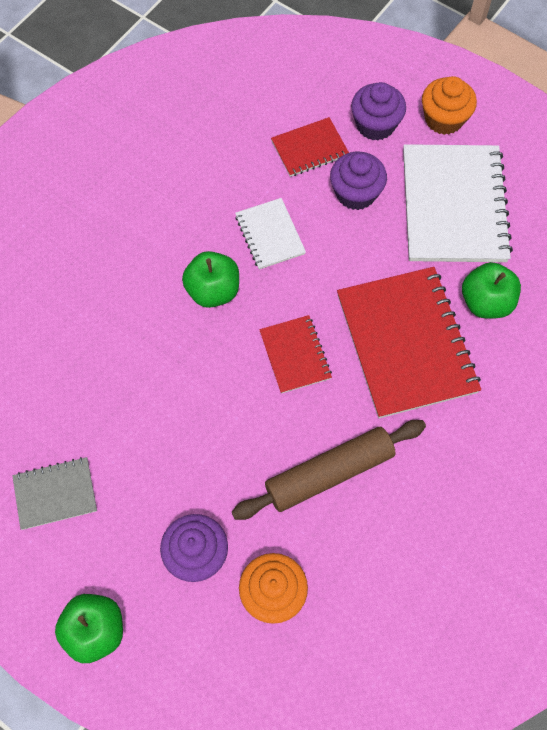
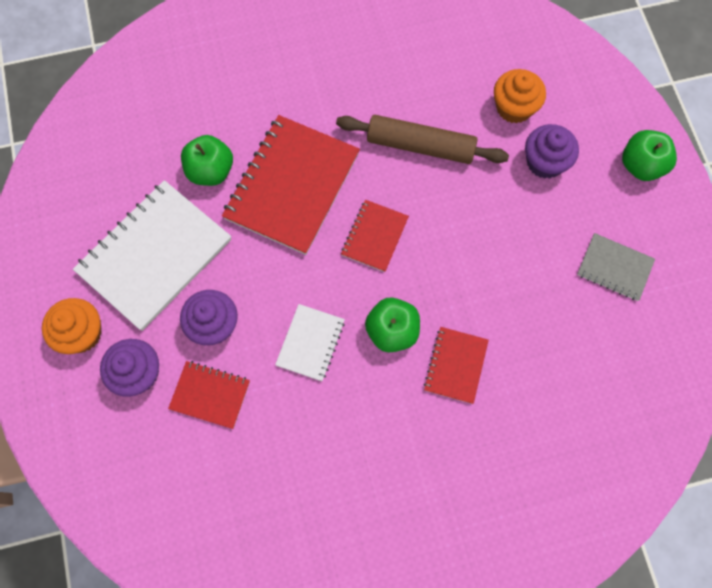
camera: 140 degrees left, 5 degrees up
none -> red notebook [424,327,489,404]

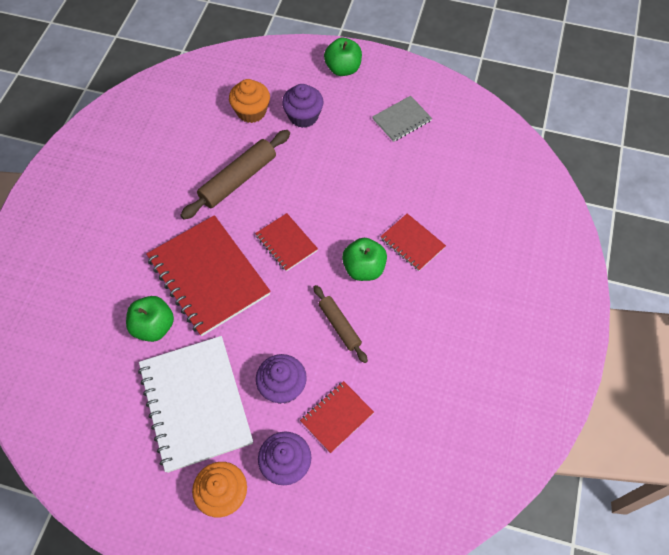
camera: 60 degrees left, 10 degrees down
white notebook [275,304,345,381] -> brown rolling pin [314,285,368,363]

